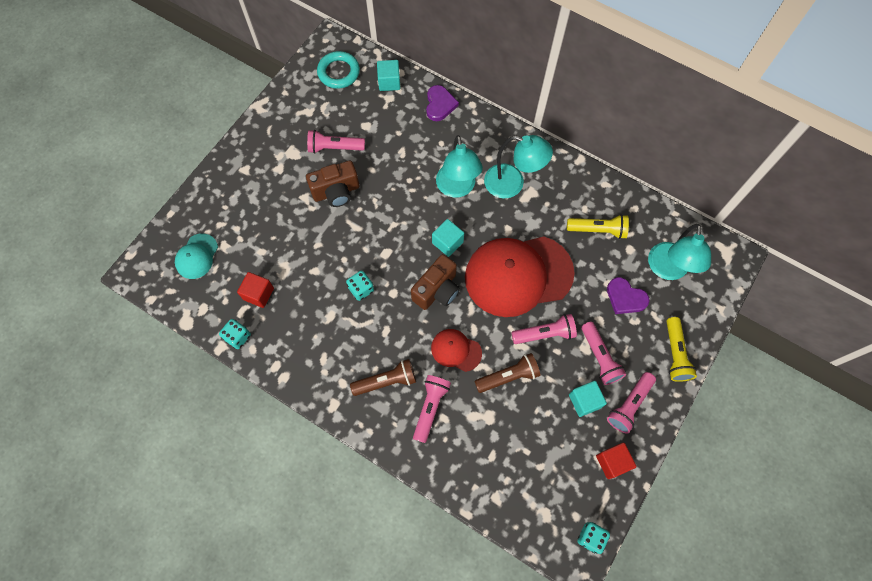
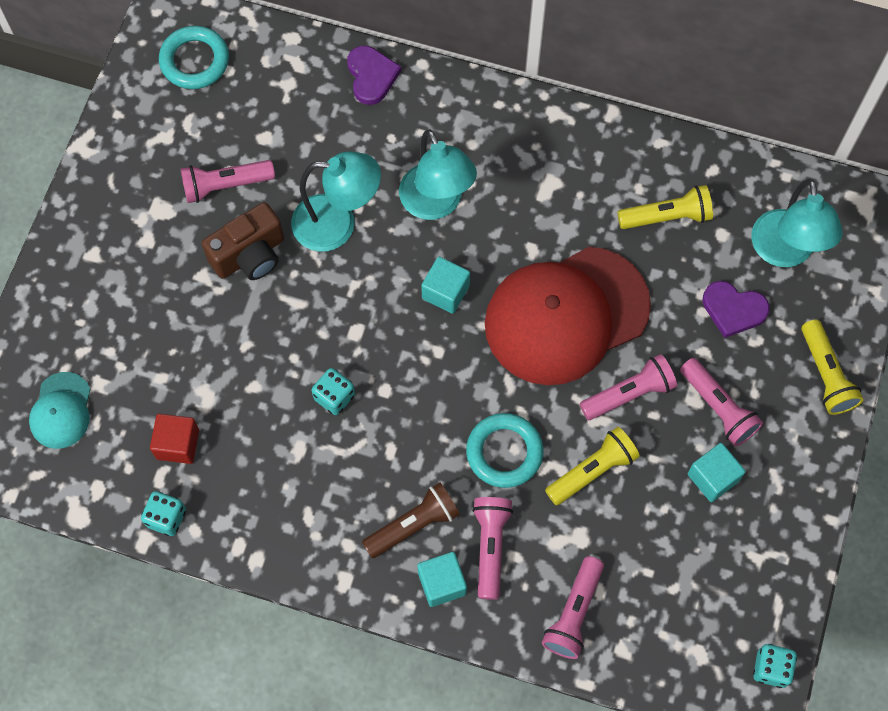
camera: 15 degrees left, 0 degrees up
turquoise cube [377,60,400,91] -> turquoise cube moved to [417,552,467,607]
brown camera [411,254,460,310] -> none
red cap [431,329,482,372] -> turquoise ring [466,413,544,488]
brown flashlight [474,353,540,393] -> yellow flashlight [545,427,640,505]
turquoise lamp [484,135,553,199] -> turquoise lamp moved to [291,151,381,252]
red cube [596,443,637,479] -> none
pink flashlight [607,372,656,433] -> pink flashlight moved to [542,556,604,659]

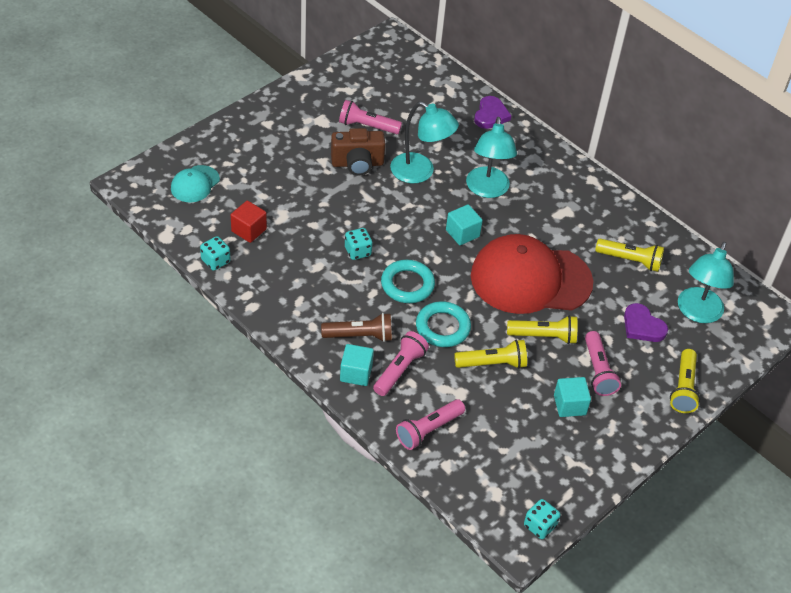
camera: 25 degrees right, 20 degrees down
turquoise ring [159,26,229,89] -> turquoise ring moved to [381,260,435,303]
pink flashlight [580,354,677,420] -> yellow flashlight [507,315,577,344]

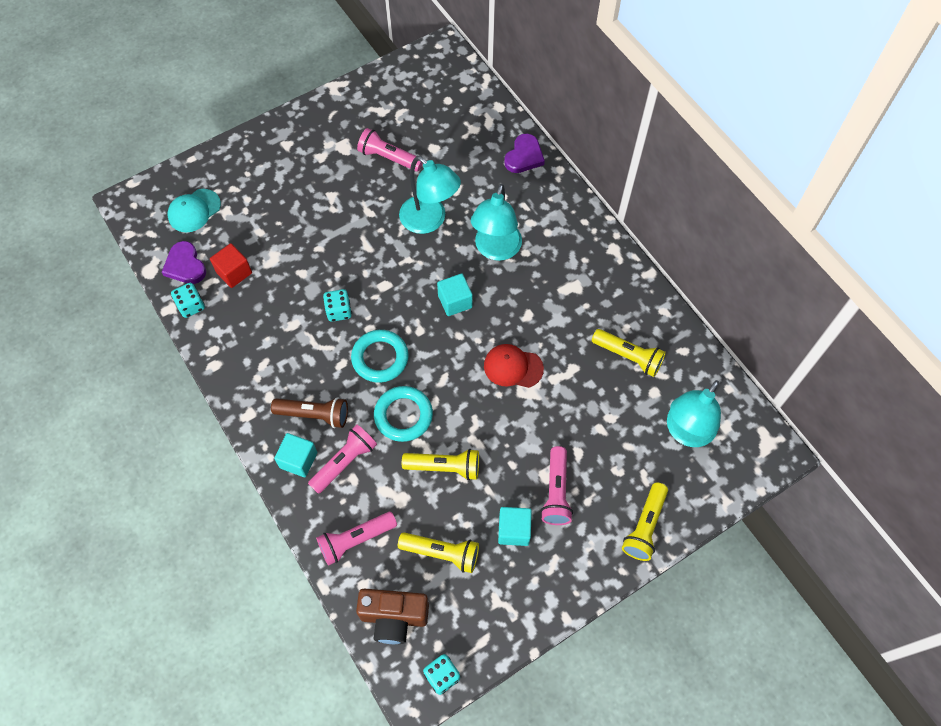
camera: 15 degrees right, 15 degrees up
brown camera [331,128,385,176] -> brown camera moved to [356,589,429,644]
red cap [471,234,593,314] -> red cap [484,344,544,388], size x0.46
yellow flashlight [507,315,577,344] -> yellow flashlight moved to [398,532,479,573]
purple heart [624,303,668,342] -> purple heart moved to [162,241,206,284]

